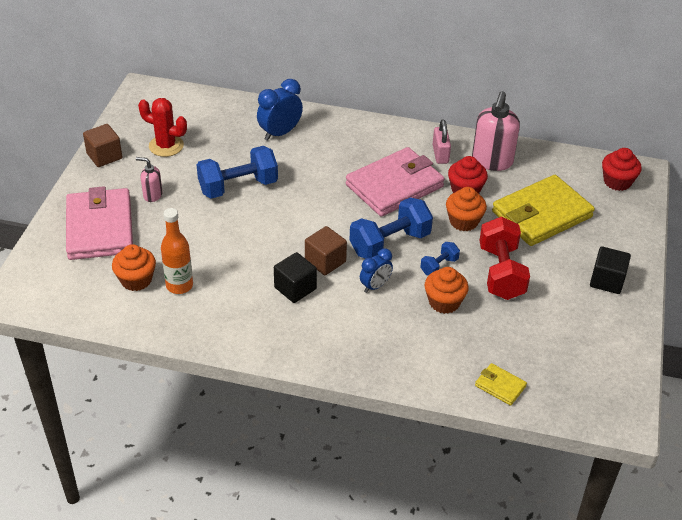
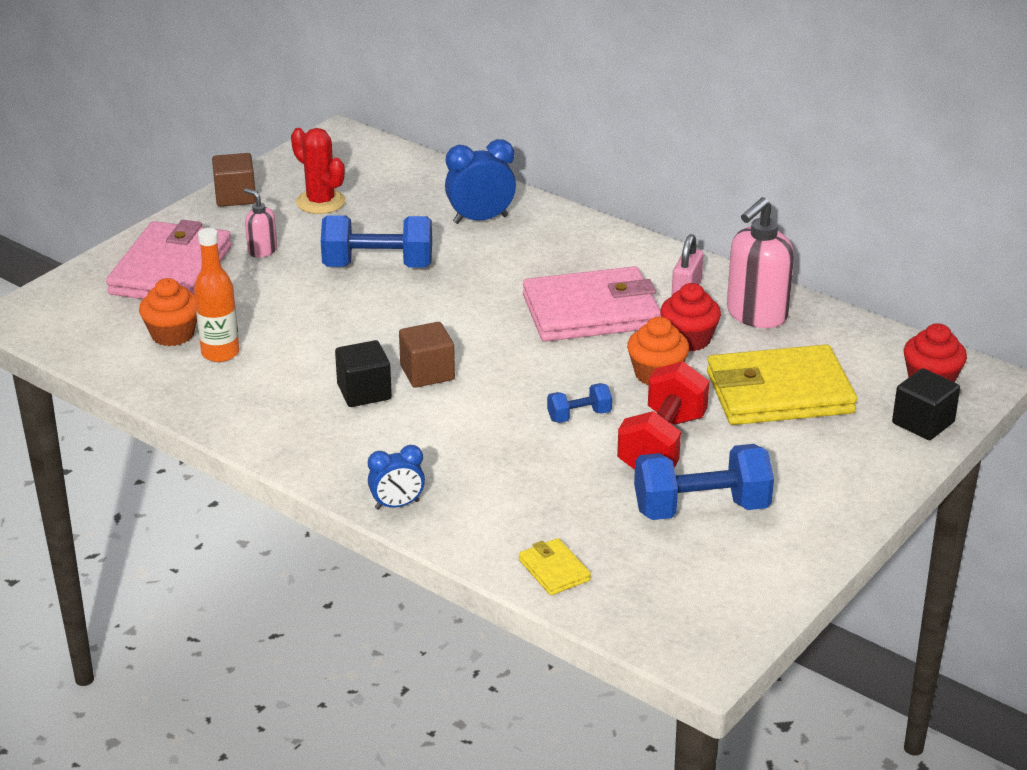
camera: 25 degrees right, 10 degrees down
blue dumbbell [349,197,433,259] -> blue dumbbell moved to [634,444,774,520]
blue clock [360,248,393,293] -> blue clock moved to [368,445,425,510]
orange cupcake [425,267,469,314] -> none
black cube [590,246,631,294] -> black cube moved to [892,368,960,440]

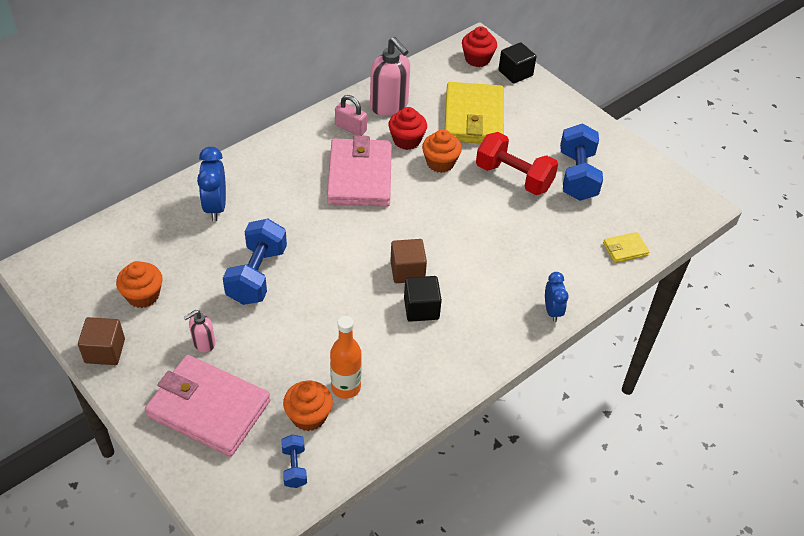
camera: 80 degrees left, 15 degrees up
red cactus [291,128,346,214] -> orange cupcake [116,261,163,308]
blue dumbbell [547,383,612,423] -> blue dumbbell moved to [281,435,307,488]

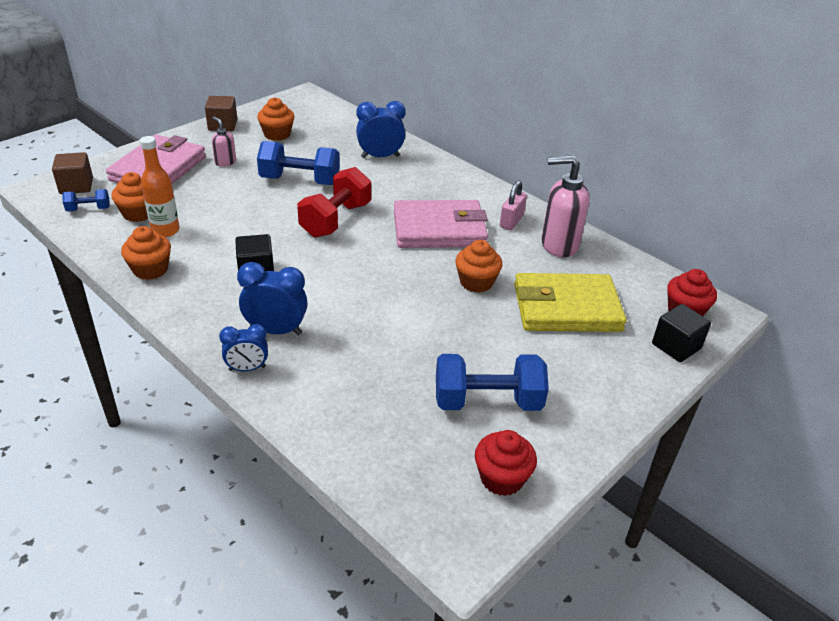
camera: 85 degrees right, 10 degrees down
pink soap dispenser [370,37,410,116] -> pink soap dispenser turned 45 degrees clockwise [541,155,589,257]
red cupcake [388,107,427,150] -> red cupcake moved to [475,430,537,496]
brown cube [390,239,427,283] -> brown cube moved to [52,152,93,194]
red dumbbell [476,132,558,195] -> red dumbbell moved to [297,167,371,238]
yellow wallet [603,232,649,263] -> none
none -> orange cupcake [121,226,171,280]
none -> blue clock [237,262,308,335]

